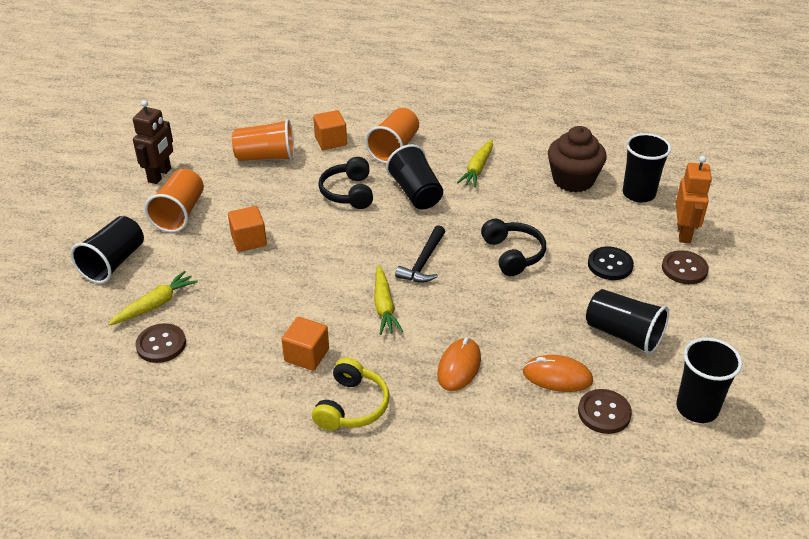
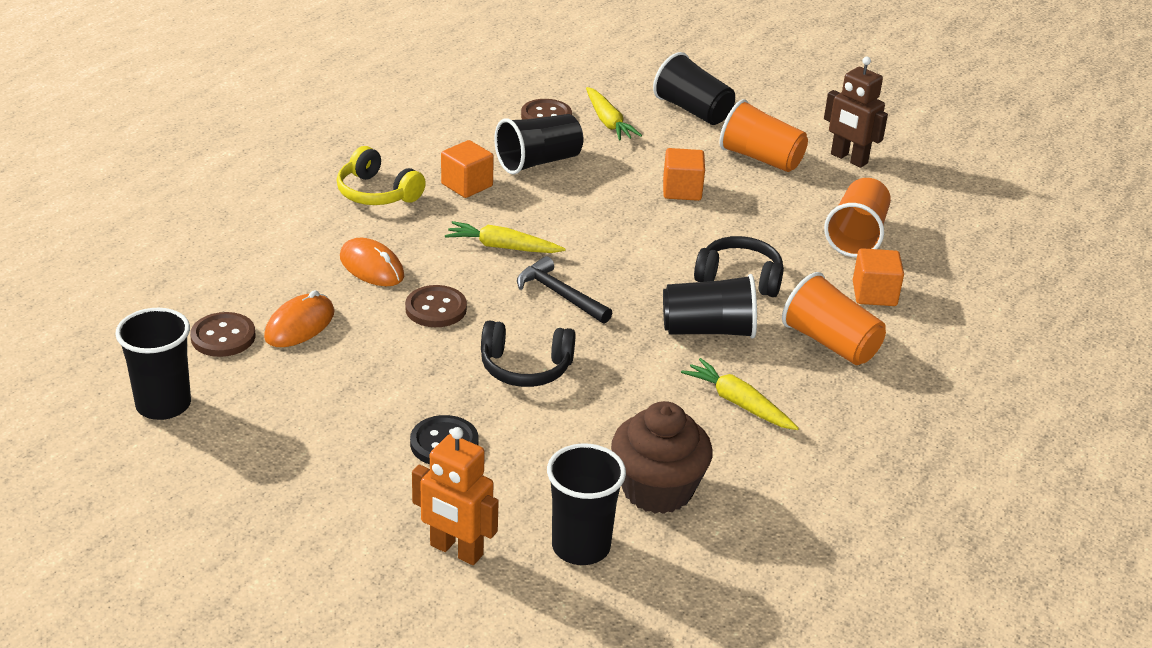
camera: 110 degrees right, 5 degrees down
black cup [586,289,669,355] -> black cup moved to [494,114,583,175]
brown button [662,250,709,284] -> brown button moved to [405,285,467,327]

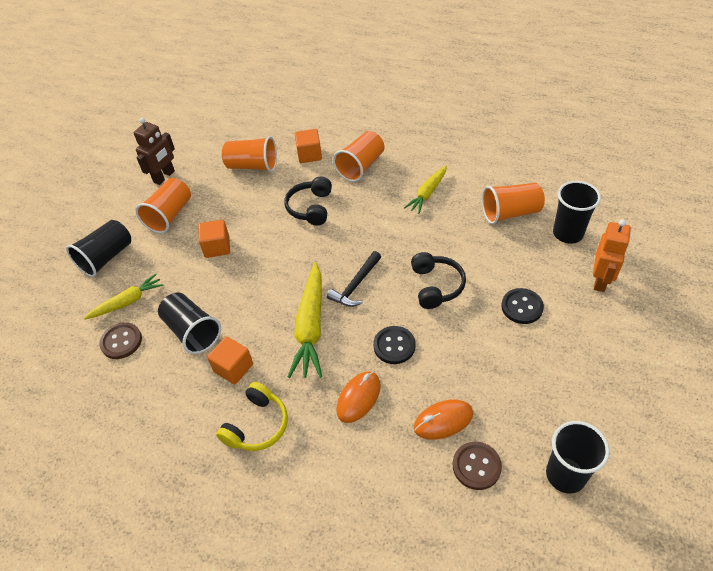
camera: 95 degrees left, 15 degrees up
orange mouse [264,290,334,347] -> orange mouse turned 45 degrees counterclockwise [414,400,473,440]
brown button [405,285,467,327] -> black button [373,326,416,364]
yellow carrot [445,221,566,253] -> yellow carrot [288,262,322,378], size x1.62
brown cupcake [611,401,713,514] -> orange cup [482,183,545,224]
black cup [663,274,757,339] -> none

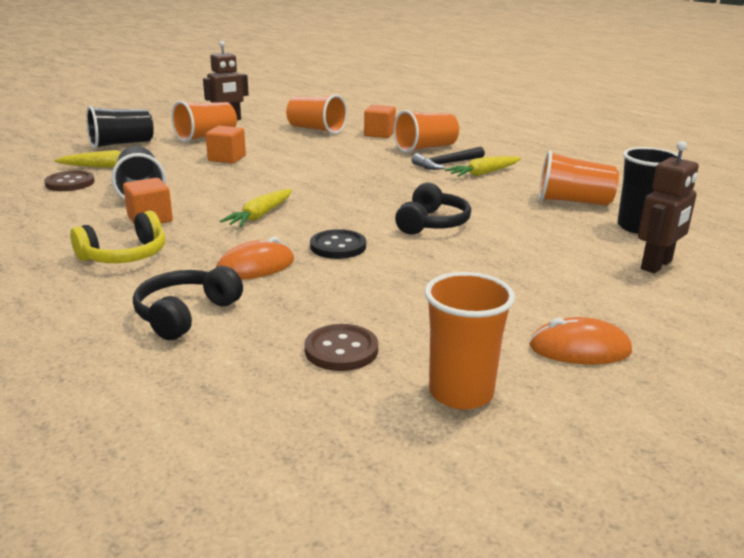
camera: 20 degrees right, 25 degrees down
black headphones [284,177,332,226] -> black headphones moved to [133,266,243,340]
yellow carrot [288,262,322,378] -> yellow carrot [219,189,292,227], size x0.62
black hammer [327,251,381,307] -> black hammer moved to [412,147,485,170]
orange mouse [414,400,473,440] -> orange mouse moved to [529,317,632,364]
black button [501,288,544,324] -> none
black cup [546,421,610,494] -> orange cup [425,272,515,410]
orange robot [593,220,631,292] -> brown robot [638,141,699,273]

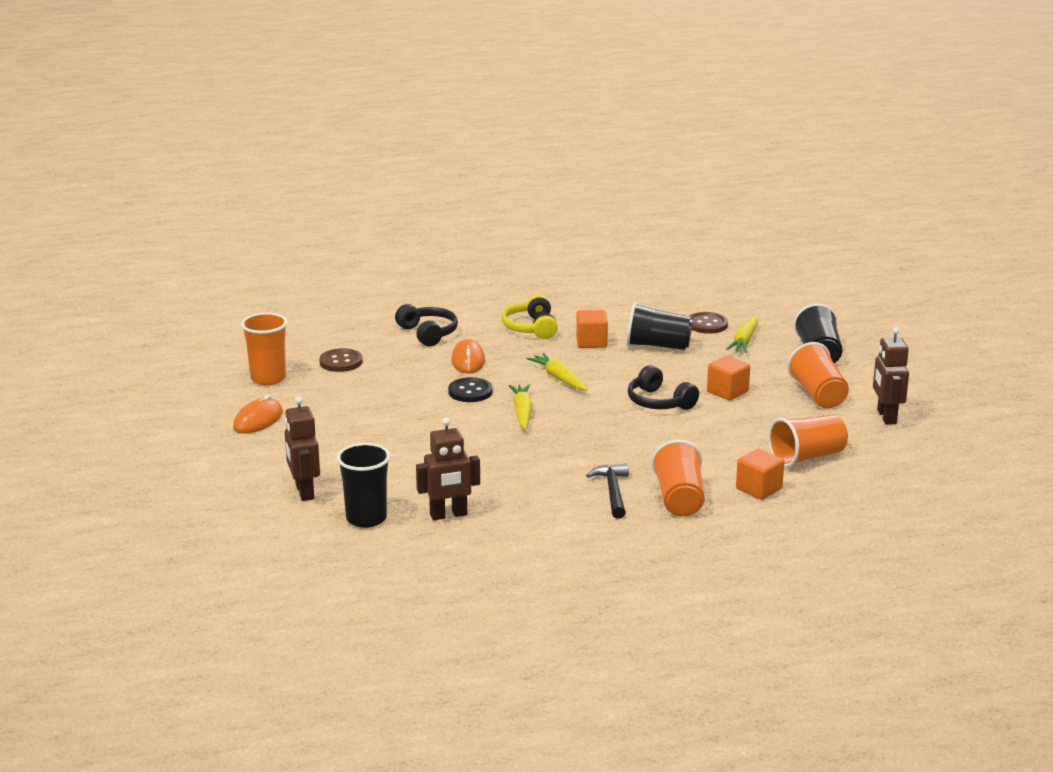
camera: 120 degrees right, 0 degrees up
black headphones [395,183,471,234] -> black headphones moved to [628,365,699,410]
yellow carrot [445,156,521,177] -> yellow carrot moved to [509,384,532,430]
orange cup [539,151,619,206] -> brown robot [416,418,480,520]

